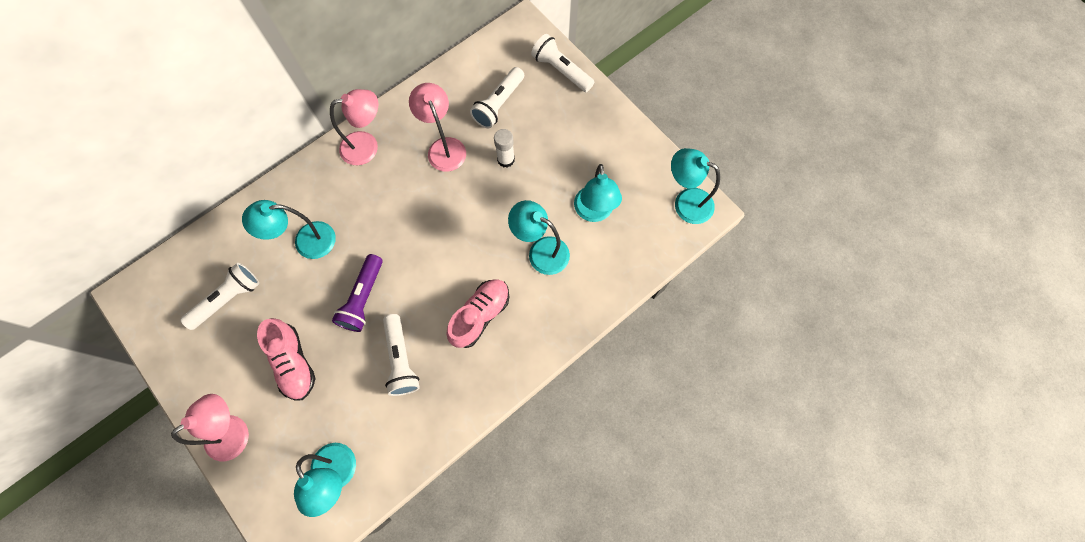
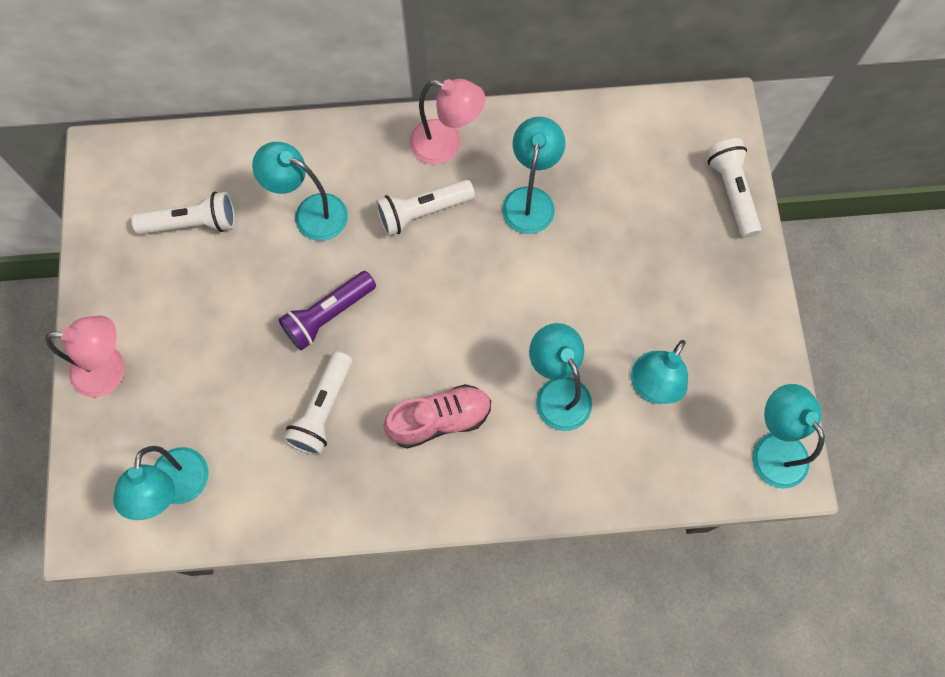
camera: 35 degrees right, 0 degrees up
pink shoe [257,318,316,400] -> none
pink lamp [409,83,466,172] -> turquoise lamp [502,117,566,234]
white flashlight [470,67,524,129] -> white flashlight moved to [376,180,475,236]
white glue stick [494,129,515,167] -> none

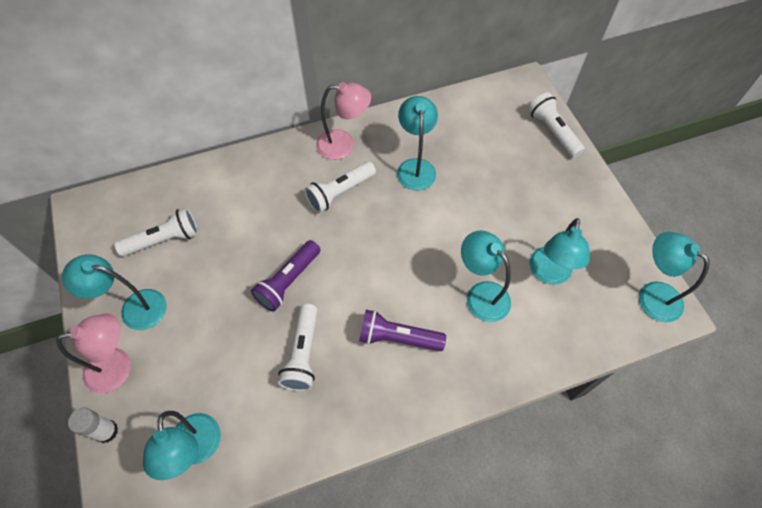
camera: 15 degrees left, 10 degrees down
turquoise lamp [252,142,348,241] -> turquoise lamp moved to [62,254,167,330]
pink shoe [383,384,491,449] -> purple flashlight [359,310,446,351]
none -> white glue stick [68,408,118,443]

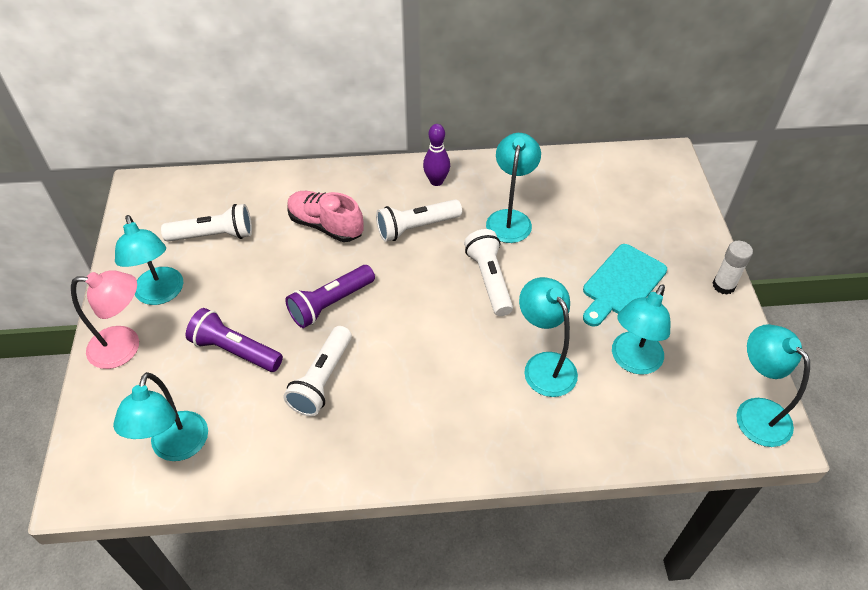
camera: 15 degrees right, 10 degrees down
turquoise lamp [62,254,167,330] -> turquoise lamp turned 135 degrees counterclockwise [115,215,183,305]
white glue stick [68,408,118,443] -> white glue stick moved to [713,241,753,295]
pink lamp [316,82,371,160] -> purple bowling pin [423,124,450,186]
purple flashlight [359,310,446,351] -> purple flashlight moved to [186,308,283,372]
white flashlight [528,92,585,158] -> white flashlight moved to [464,229,513,316]
none -> pink shoe [287,191,364,242]
none -> turquoise cutting board [583,244,667,327]

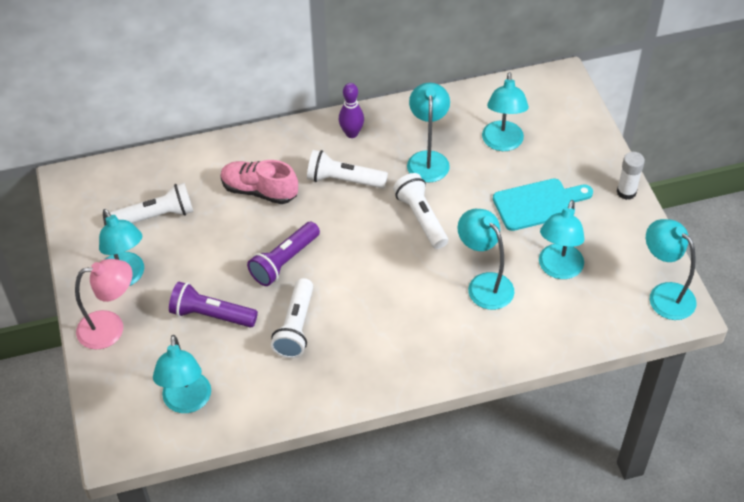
camera: 10 degrees left, 0 degrees up
white flashlight [376,199,462,242] -> white flashlight turned 45 degrees clockwise [307,150,388,189]
turquoise cutting board [583,244,667,327] -> turquoise cutting board turned 135 degrees counterclockwise [493,179,593,231]
none -> turquoise lamp [482,72,529,151]

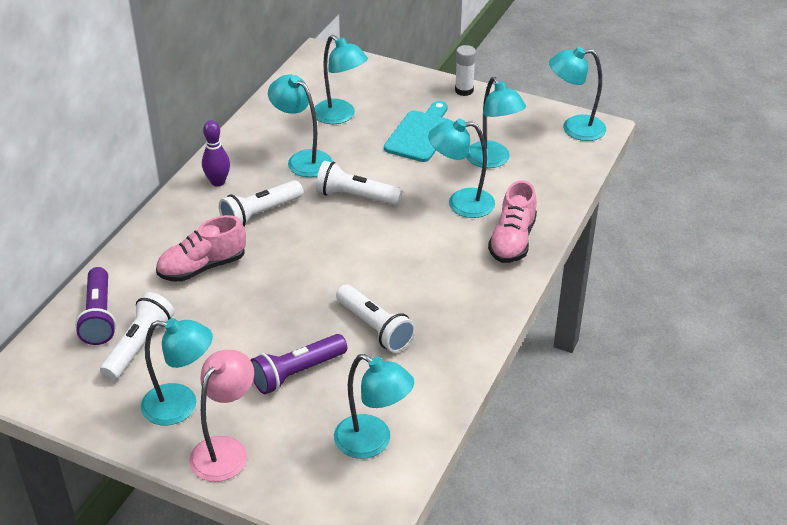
camera: 50 degrees left, 10 degrees down
purple flashlight [247,221,320,286] -> purple flashlight moved to [75,267,116,345]
none -> pink shoe [488,180,537,263]

